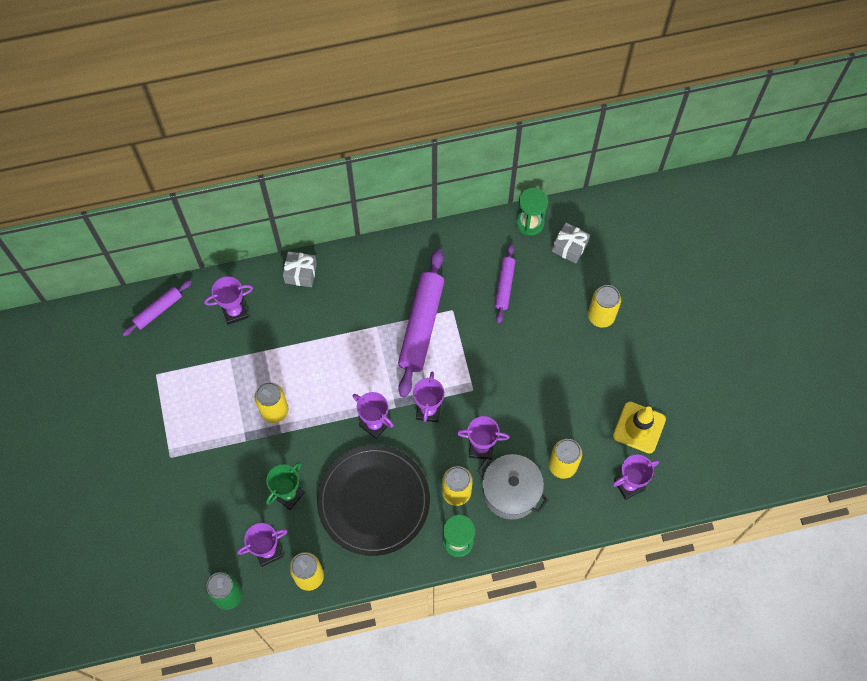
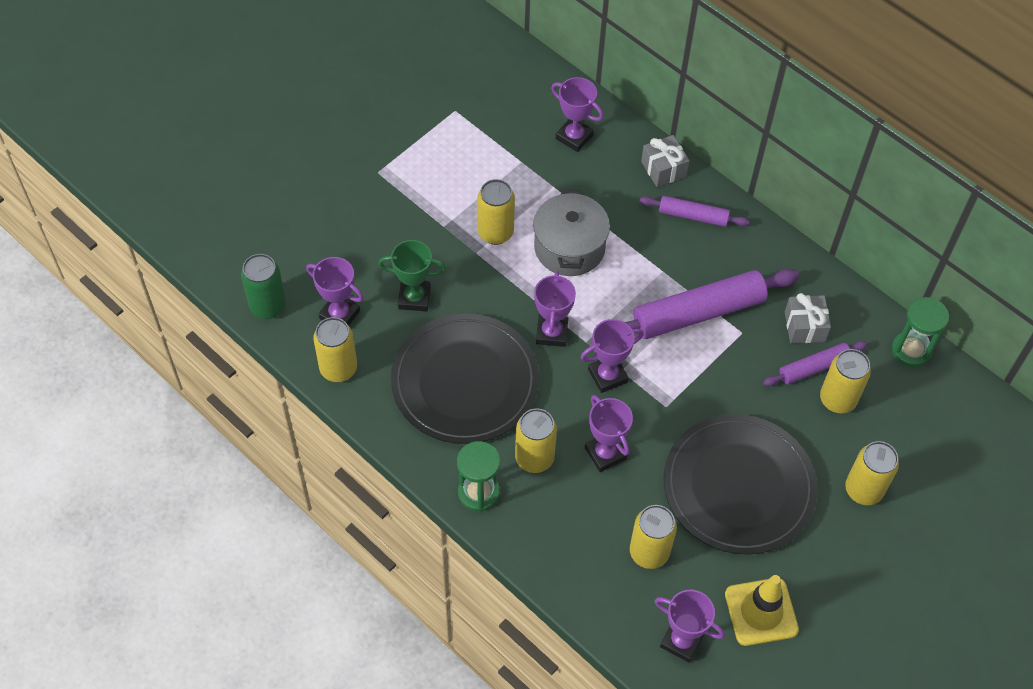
camera: 55 degrees right, 10 degrees down
purple rolling pin [122,280,192,336] -> purple rolling pin moved to [640,196,749,227]
grey pot [477,454,548,520] -> grey pot moved to [533,190,610,276]
grey gift [552,223,590,264] -> grey gift moved to [785,293,831,343]
none -> black plate [664,414,817,555]
none -> yellow can [820,349,871,413]

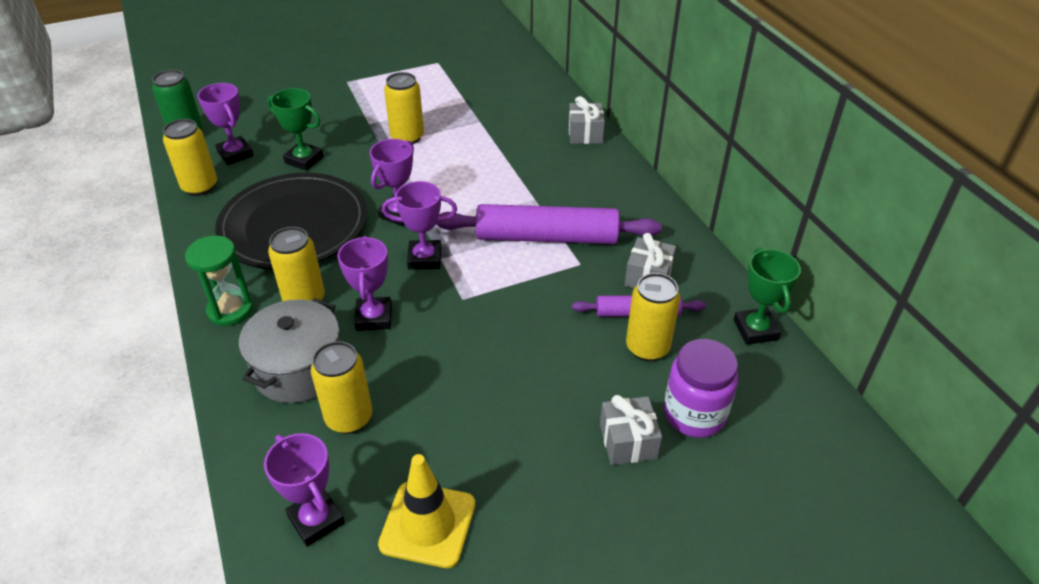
camera: 25 degrees right, 15 degrees down
grey pot [533,190,610,276] -> grey pot moved to [239,298,340,403]
purple trophy [551,77,604,152] -> none
purple rolling pin [640,196,749,227] -> none
black plate [664,414,817,555] -> none
yellow can [845,441,899,505] -> grey gift [600,395,662,465]
green hourglass [892,297,949,367] -> green trophy [734,248,801,345]
none -> purple jar [664,339,738,438]

